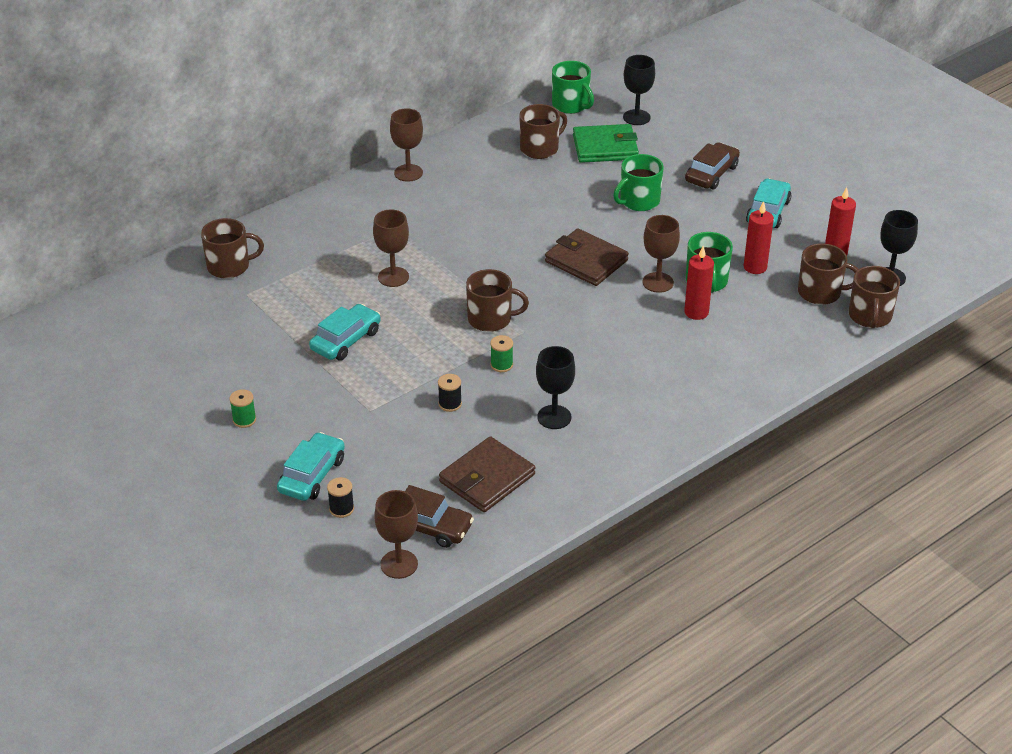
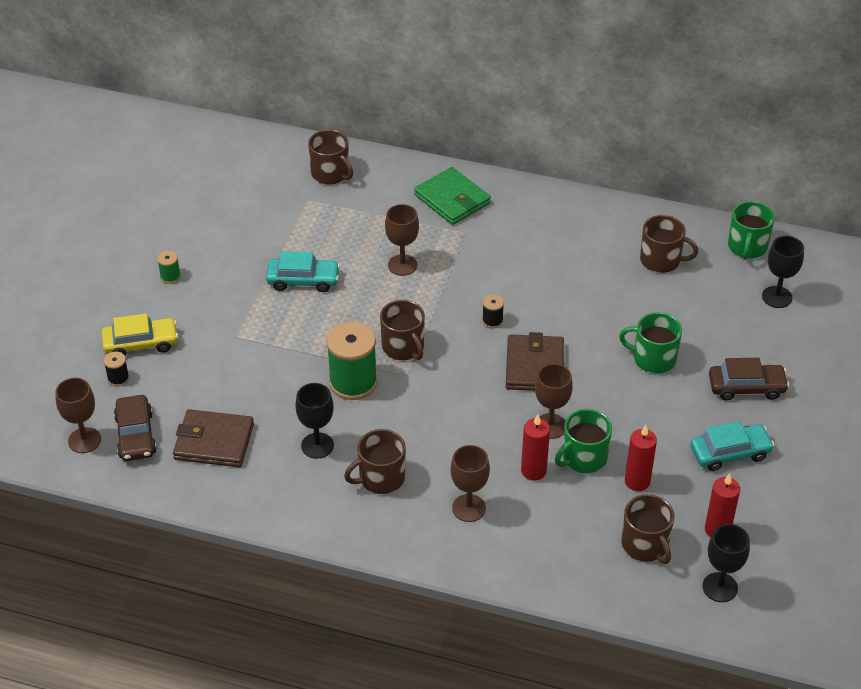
camera: 55 degrees right, 5 degrees up
turquoise car [277,432,345,501] -> yellow car [102,313,178,356]
brown goblet [390,108,423,182] -> brown goblet moved to [451,445,490,522]
black spool [438,374,462,412] -> black spool moved to [482,294,504,328]
green spool [490,335,513,372] -> green spool [326,322,377,400], size x2.22
green wallet [573,124,639,163] -> green wallet moved to [414,167,491,225]
brown mug [849,266,900,328] -> brown mug moved to [344,429,406,494]

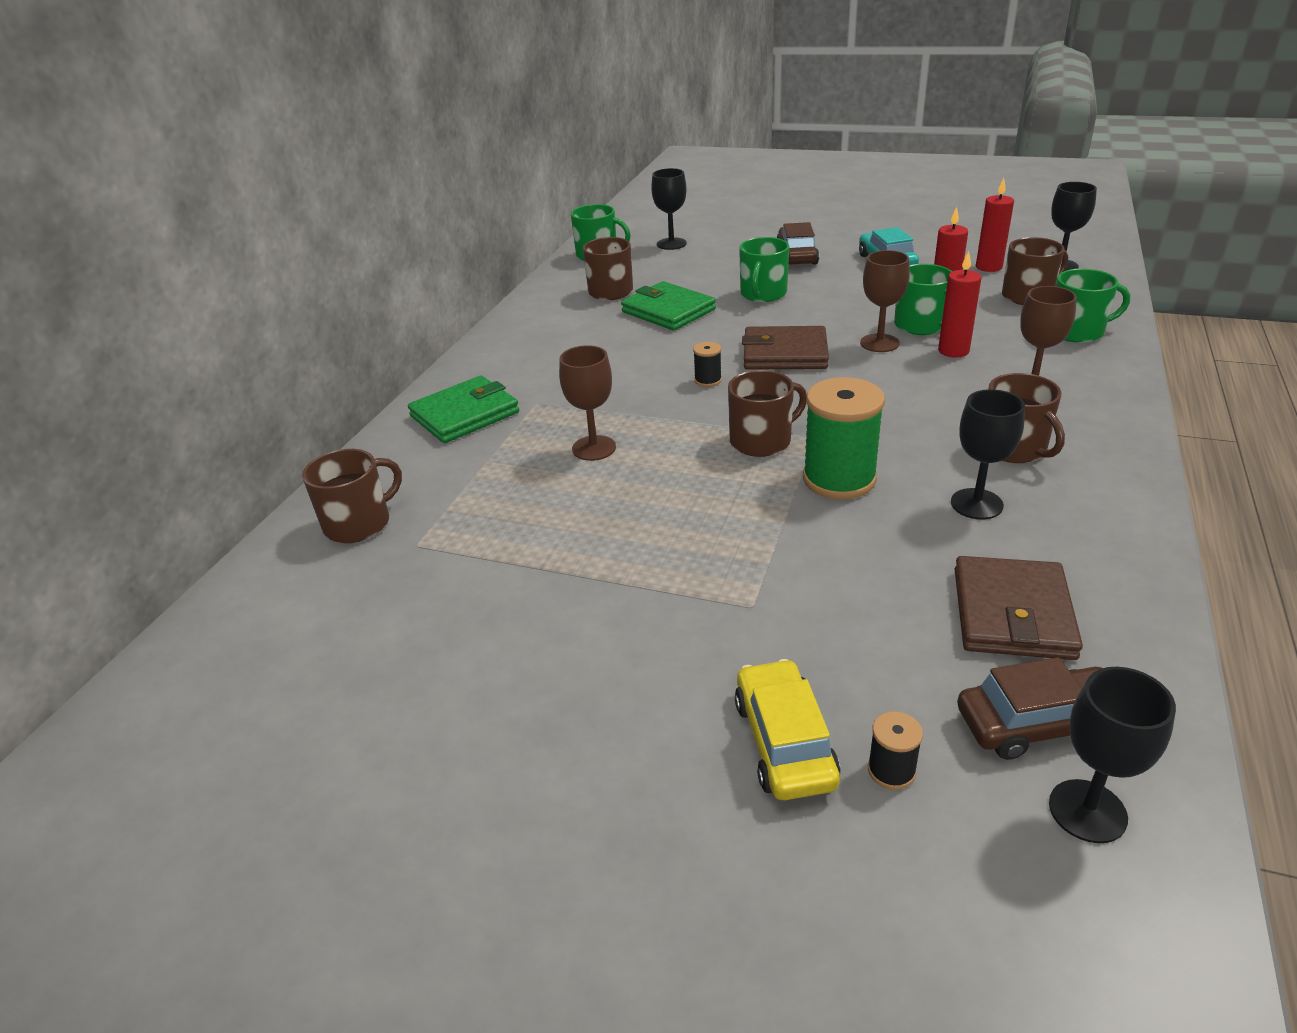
camera: 85 degrees left, 10 degrees down
brown goblet [55,378,101,453] -> black goblet [1049,667,1176,843]
green spool [157,250,181,284] -> none
turquoise car [266,251,340,292] -> none
none -> green wallet [621,281,716,331]
none -> green mug [1056,268,1130,343]

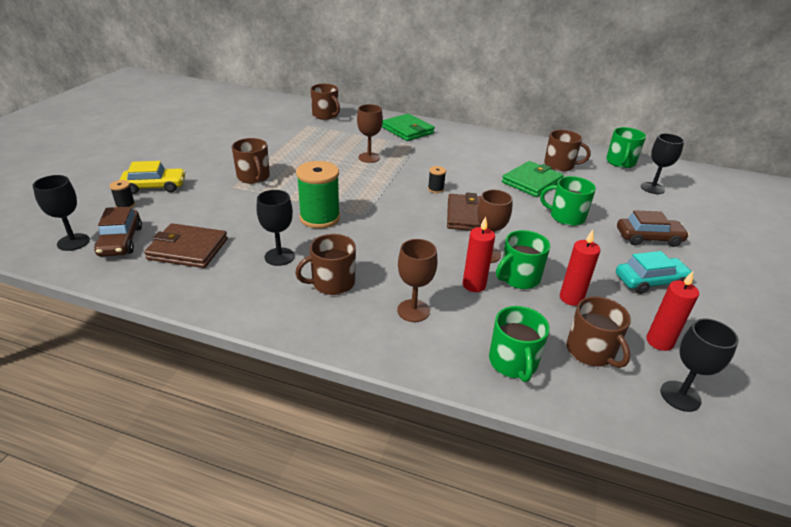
camera: 85 degrees right, 0 degrees up
brown mug [728,370,807,457] -> brown mug moved to [232,138,270,184]

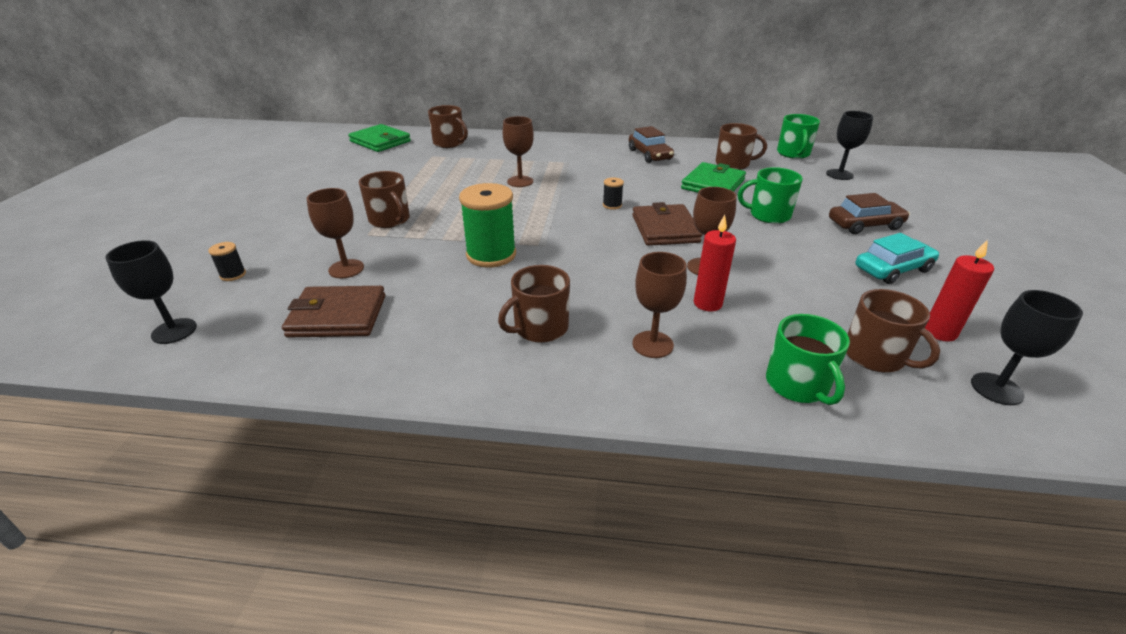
camera: 10 degrees left, 0 degrees up
brown car [94,207,142,257] -> brown car moved to [629,126,674,163]
yellow car [119,161,186,194] -> none
black goblet [256,190,294,266] -> none
green wallet [382,114,435,141] -> green wallet moved to [348,124,411,152]
green mug [496,230,550,289] -> none
red candle [560,230,600,306] -> none
none -> brown goblet [307,188,364,278]

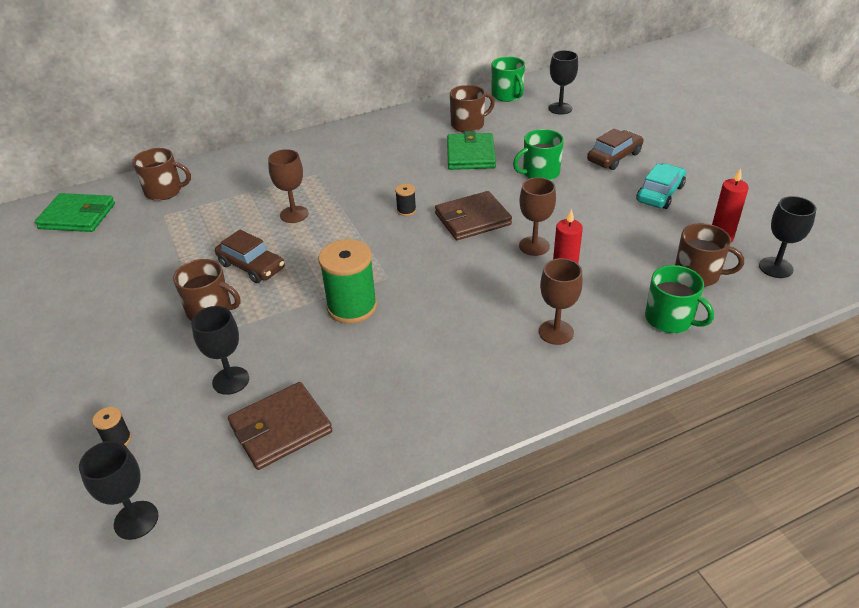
camera: 30 degrees left, 5 degrees up
brown goblet [307,188,364,278] -> black goblet [191,306,249,395]
brown mug [498,265,570,343] -> none
brown car [629,126,674,163] -> brown car moved to [215,229,285,283]
brown wallet [632,202,703,246] -> brown wallet turned 75 degrees counterclockwise [435,191,512,240]

